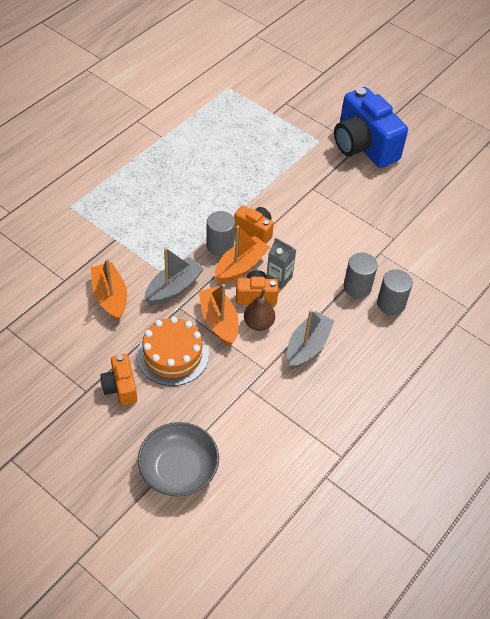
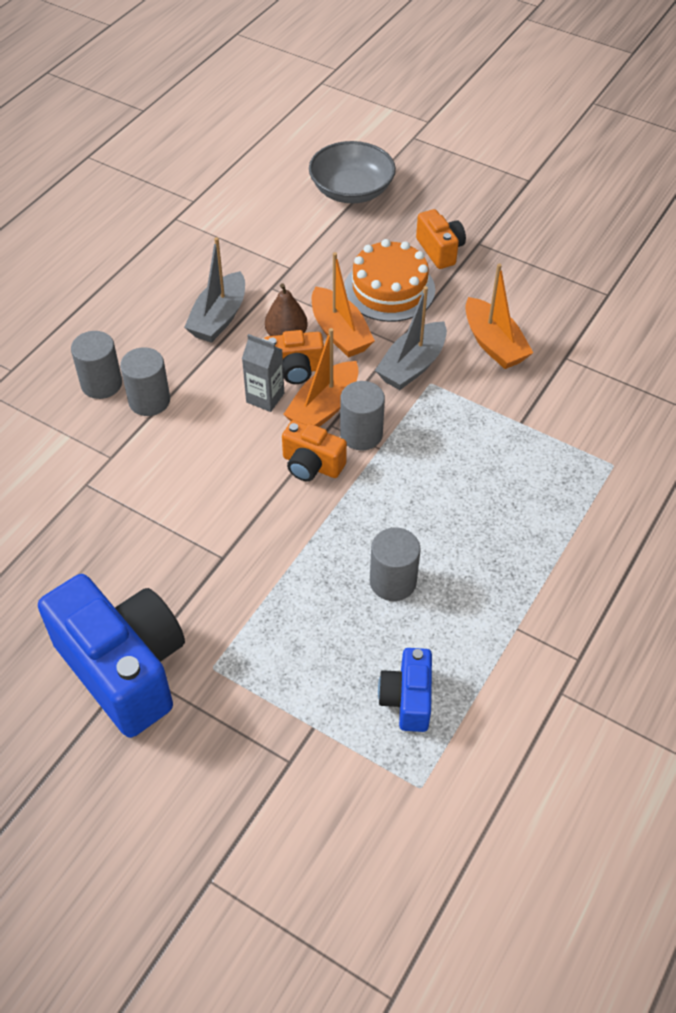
camera: 175 degrees right, 0 degrees up
none -> grey cylinder [370,528,420,601]
none -> blue camera [378,648,432,732]

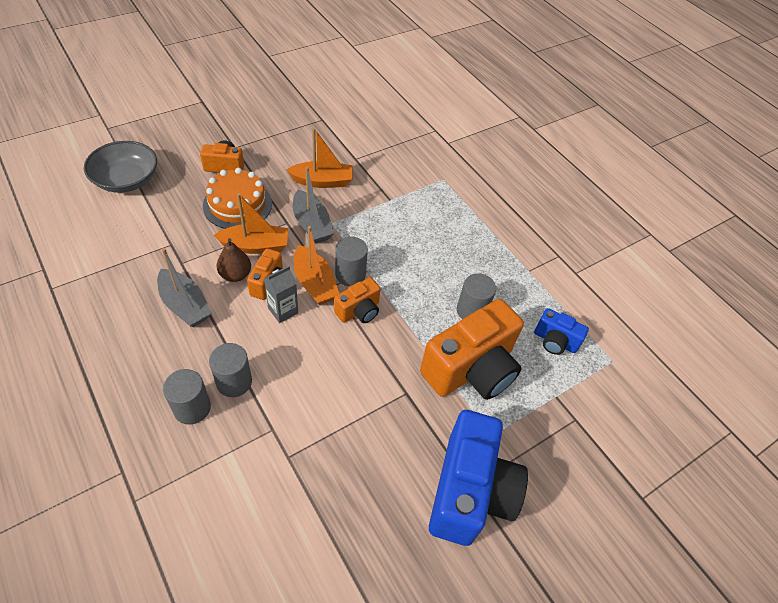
camera: 70 degrees left, 0 degrees up
blue camera [38,574,185,738] -> blue camera turned 120 degrees clockwise [429,410,528,546]
none -> orange camera [420,299,524,400]

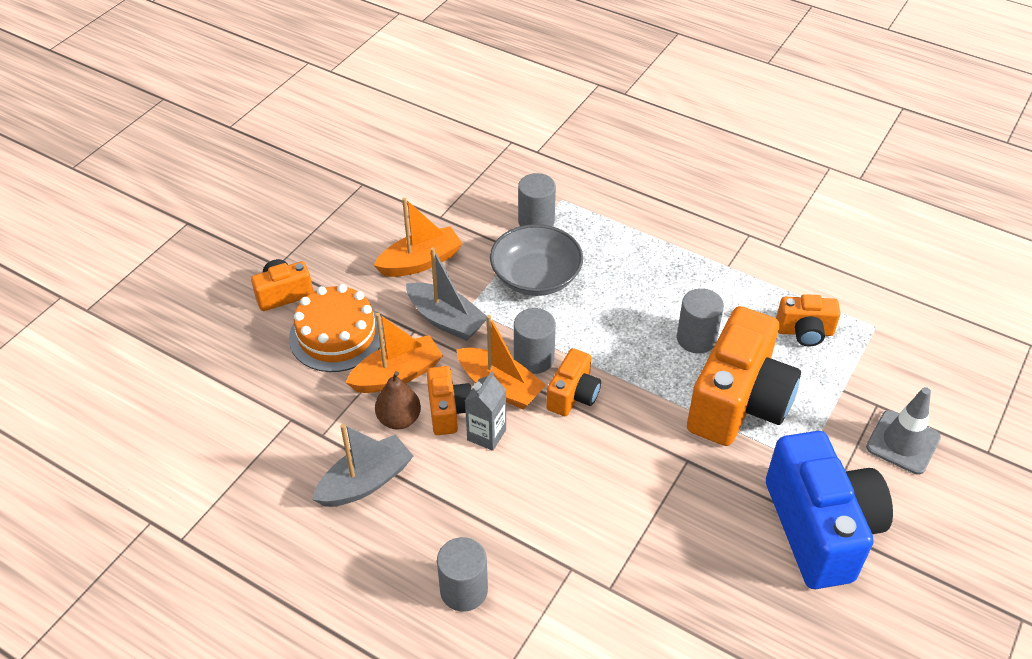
camera: 20 degrees left, 5 degrees down
grey bowl [84,141,157,193] -> grey bowl moved to [490,224,583,296]
grey boat [157,248,212,327] -> grey boat turned 60 degrees counterclockwise [312,424,413,507]
grey cylinder [209,343,252,397] -> grey cylinder moved to [518,173,556,226]
blue camera [534,308,589,355] -> orange camera [776,294,841,347]
none -> grey traffic cone [866,387,941,475]

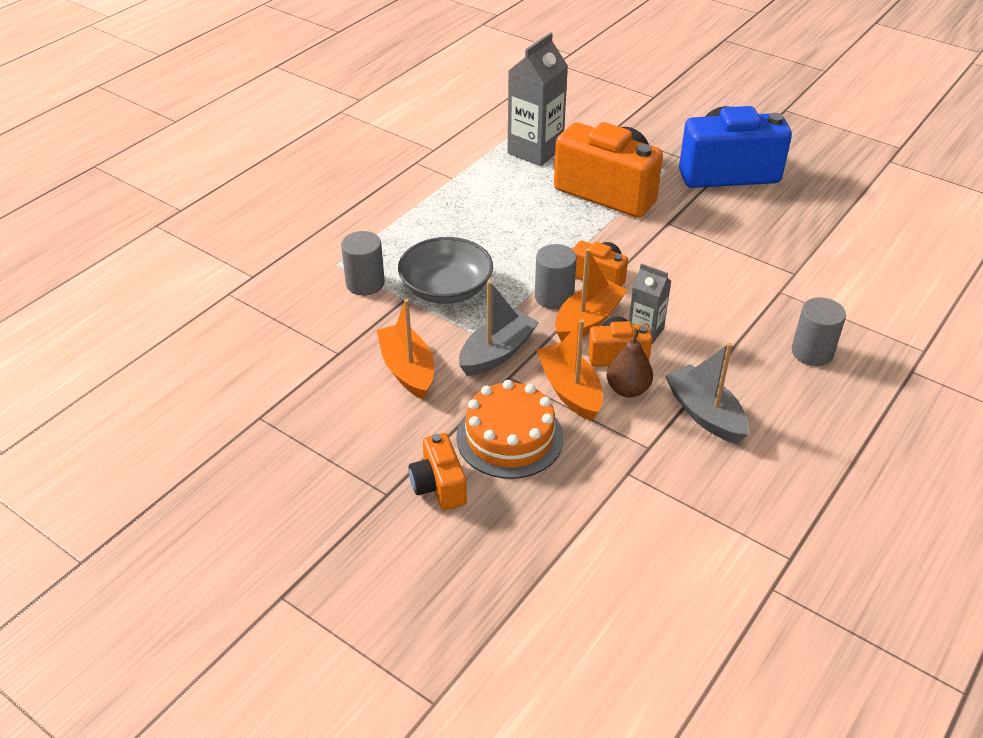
camera: 85 degrees left, 5 degrees down
grey cylinder [677,288,724,353] -> none
orange camera [776,294,841,347] -> grey carton [507,32,568,166]
grey traffic cone [866,387,941,475] -> none

